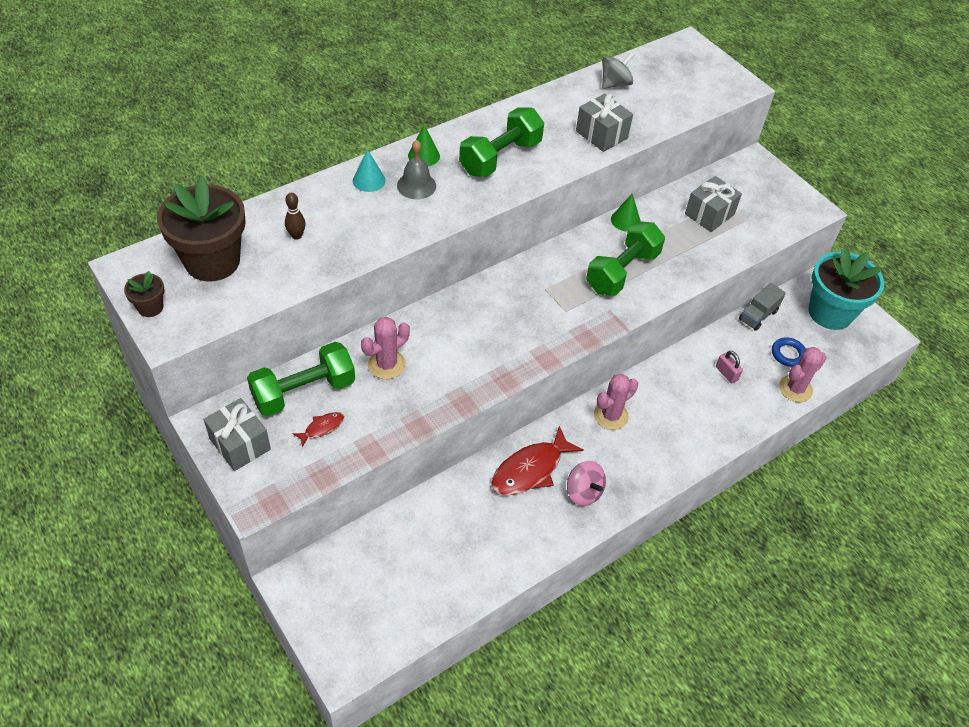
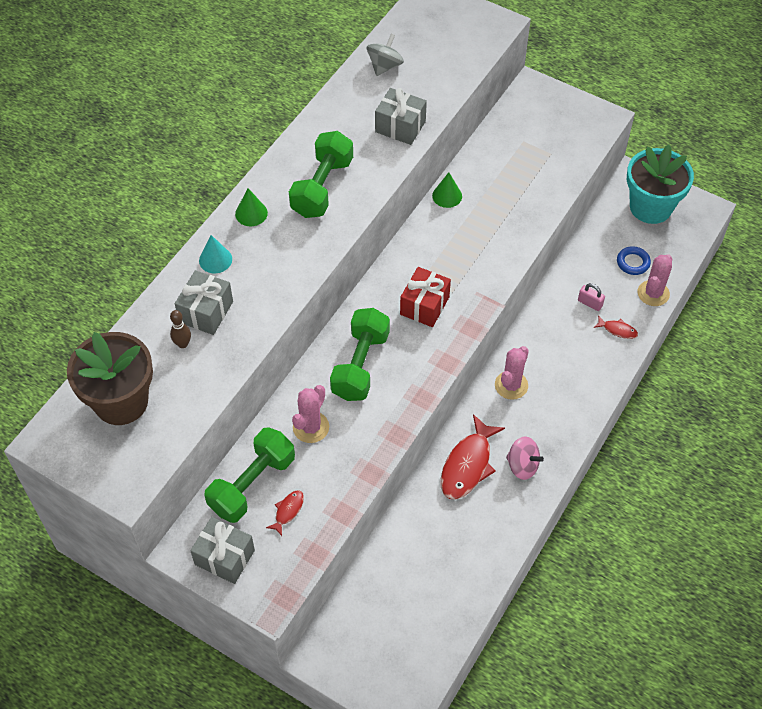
camera: 20 degrees left, 5 degrees up
brown flower pot [124,271,165,317] -> none
grey bell [397,140,436,199] -> none
green dumbbell [586,221,665,296] -> green dumbbell moved to [330,308,390,401]
grey gift [685,176,742,232] -> grey gift moved to [175,270,233,335]
grey truck [739,283,786,331] -> none
none -> red gift [400,267,451,327]
none -> red fish [594,315,638,339]

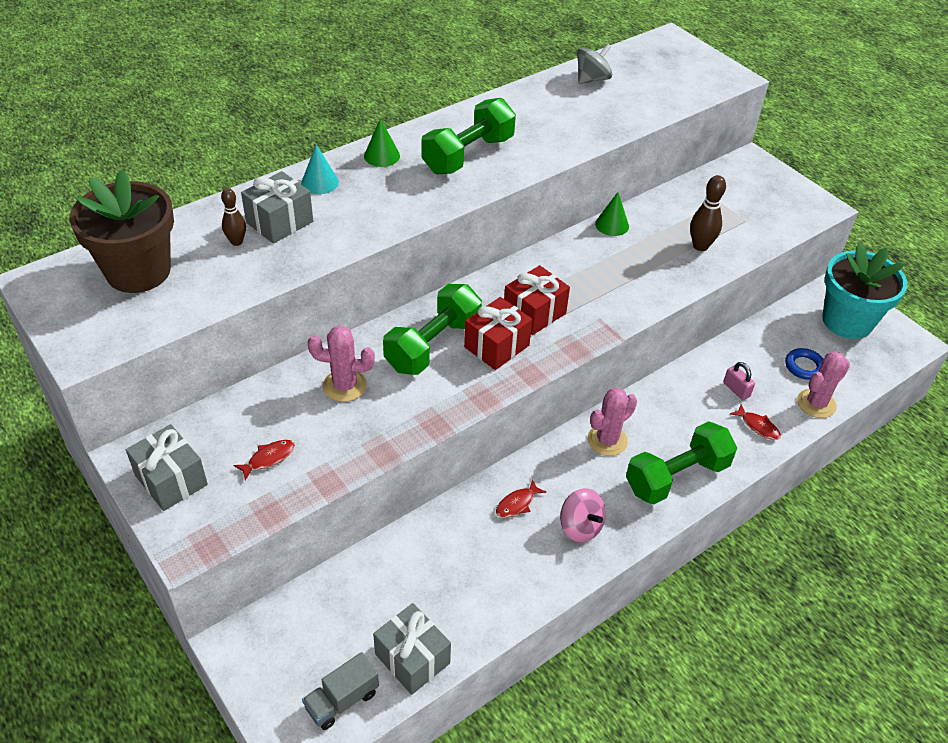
camera: 20 degrees right, 10 degrees down
green dumbbell [204,427,295,523] -> green dumbbell moved to [626,421,737,504]
pink cactus [292,385,329,443] -> pink cactus turned 45 degrees clockwise [308,325,375,402]
grey gift [375,88,427,145] -> grey gift moved to [373,603,451,695]
red fish [441,414,505,500] -> red fish [496,479,546,518], size x0.48
none -> grey truck [302,652,379,730]
none -> red gift [464,297,532,370]
none -> brown bowling pin [690,175,726,251]

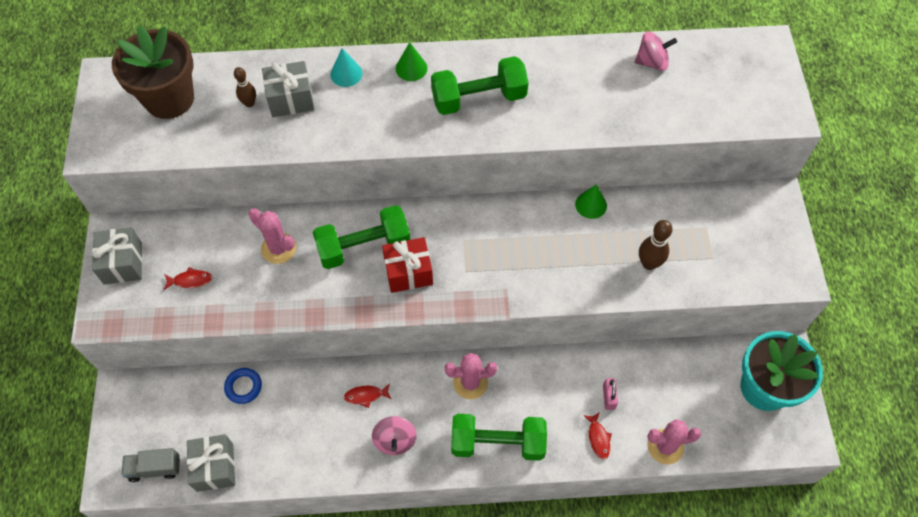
camera: 35 degrees right, 15 degrees up
red gift [504,265,570,335] -> none
grey spinning top [577,44,612,84] -> pink spinning top [634,32,677,71]
blue ring [785,348,823,380] -> blue ring moved to [224,368,262,404]

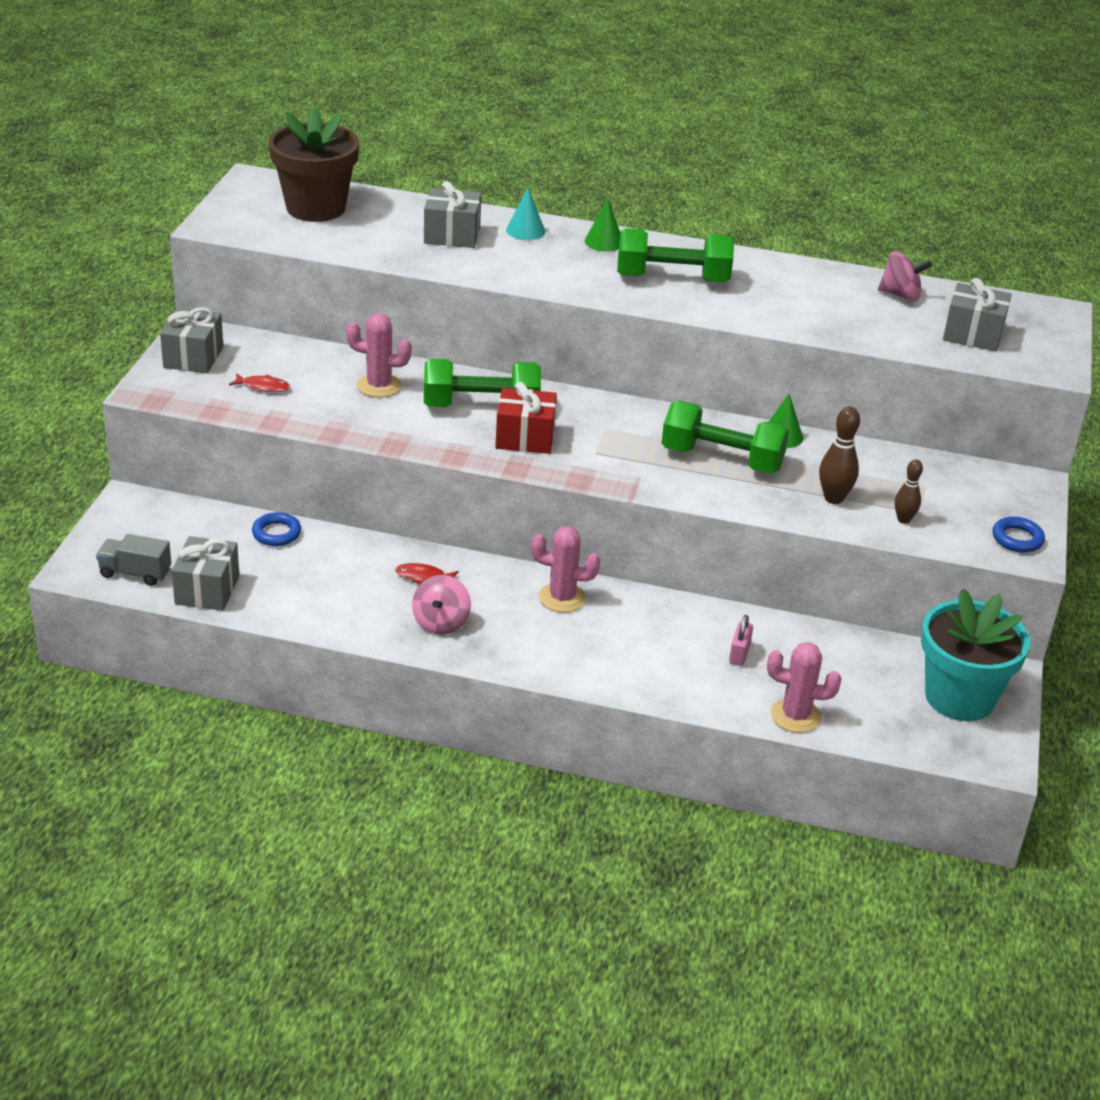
camera: 15 degrees right, 25 degrees down
brown bowling pin [234,67,256,107] -> brown bowling pin moved to [895,460,923,524]
pink cactus [248,208,296,264] -> pink cactus turned 45 degrees counterclockwise [346,313,412,397]
green dumbbell [451,414,547,461] -> green dumbbell moved to [662,401,789,474]
red fish [583,412,612,460] -> none
none -> grey gift [943,278,1012,351]
none -> blue ring [993,517,1045,553]

